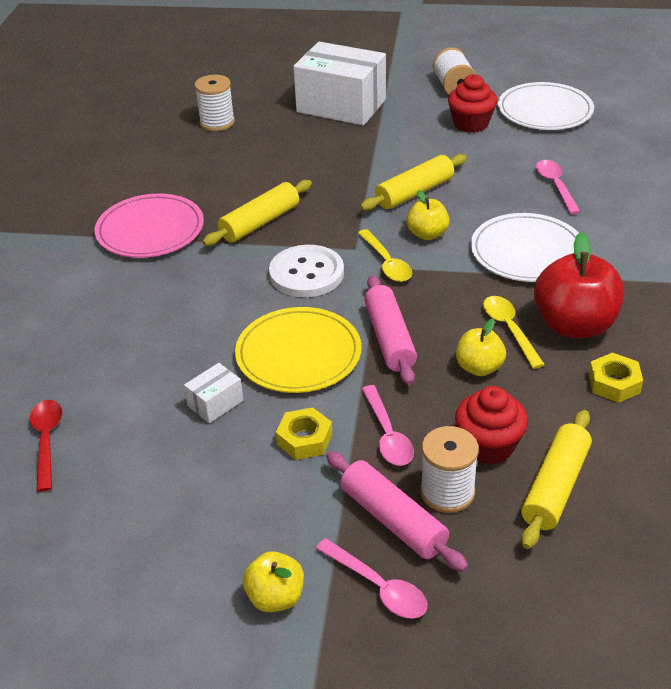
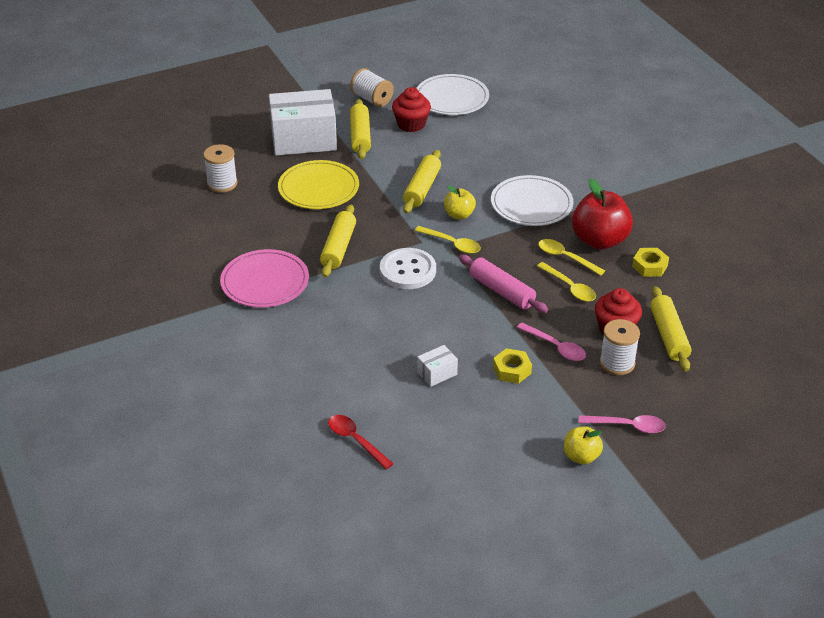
camera: 35 degrees left, 0 degrees up
white box [184,363,243,423] -> white box turned 45 degrees clockwise [417,345,458,387]
yellow plate [235,307,362,393] -> yellow plate moved to [278,160,359,209]
pink rolling pin [326,451,468,572] -> none
yellow apple [456,319,506,376] -> yellow spoon [537,262,596,302]
pink spoon [536,160,581,214] -> none
none -> yellow rolling pin [350,99,371,159]

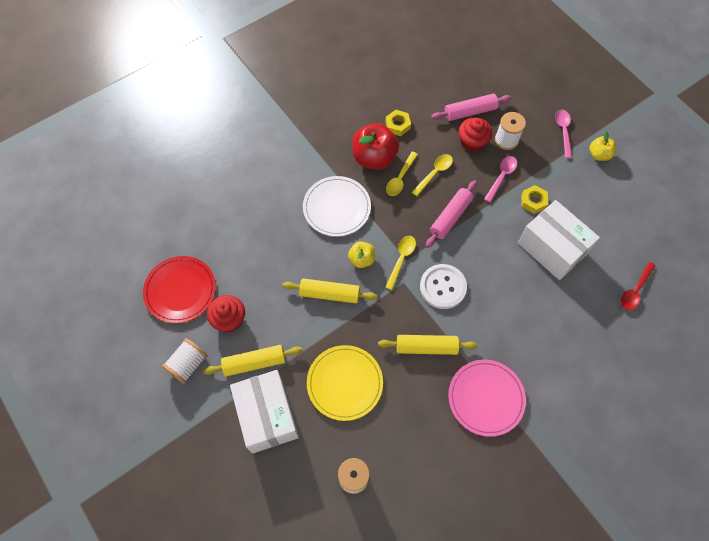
camera: 100 degrees left, 25 degrees up
white plate [416,74,489,115] -> red plate [143,256,216,323]
white box [417,345,458,387] -> white box [518,200,600,280], size x2.35
yellow rolling pin [650,286,692,372] -> pink rolling pin [431,94,511,121]

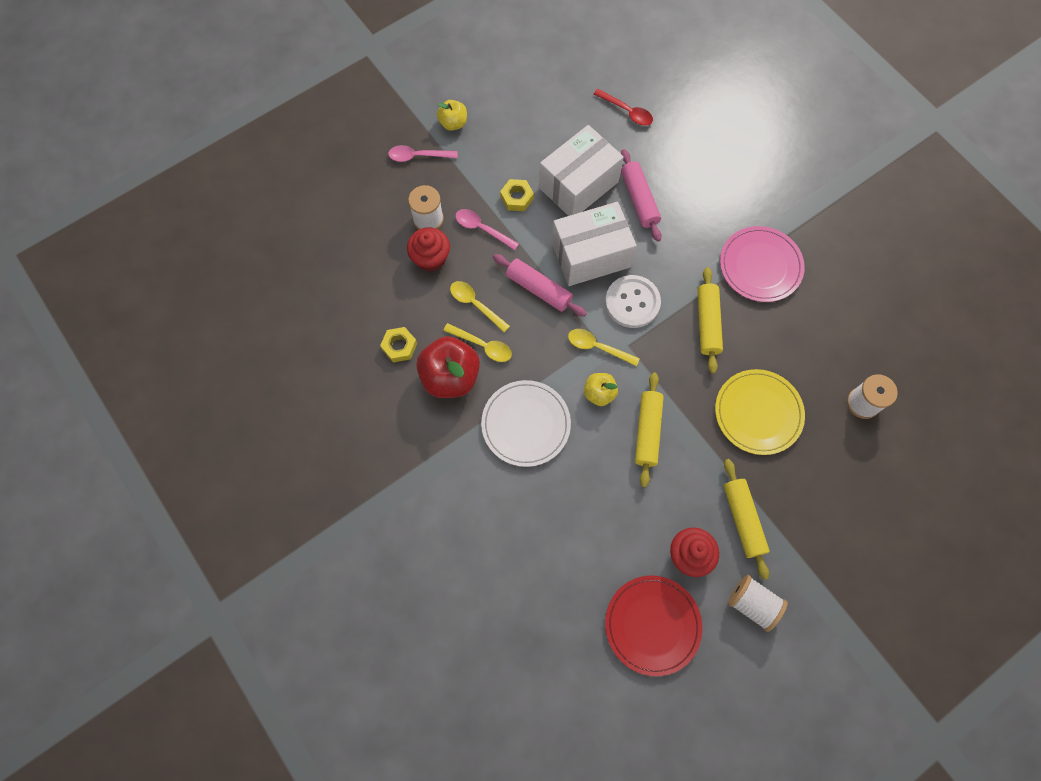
camera: 90 degrees left, 5 degrees up
white box [230,370,299,453] -> white box moved to [552,202,637,286]
pink rolling pin [431,94,511,121] -> pink rolling pin moved to [621,149,662,242]

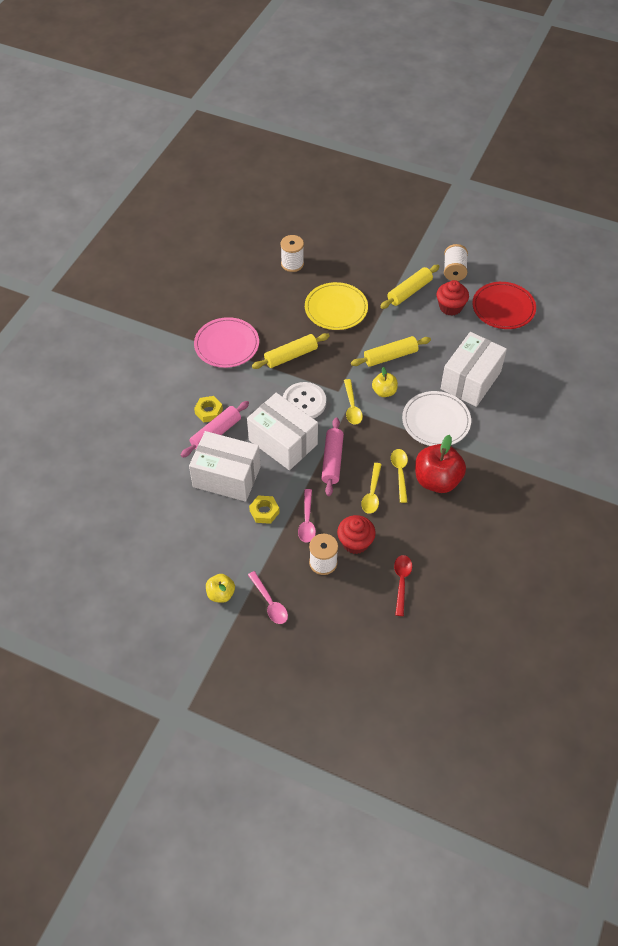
camera: 120 degrees left, 15 degrees down
yellow nut [380,327,417,362] -> yellow nut moved to [194,396,223,422]
red spoon [594,89,653,126] -> red spoon moved to [394,555,412,616]
none -> white box [441,332,507,407]

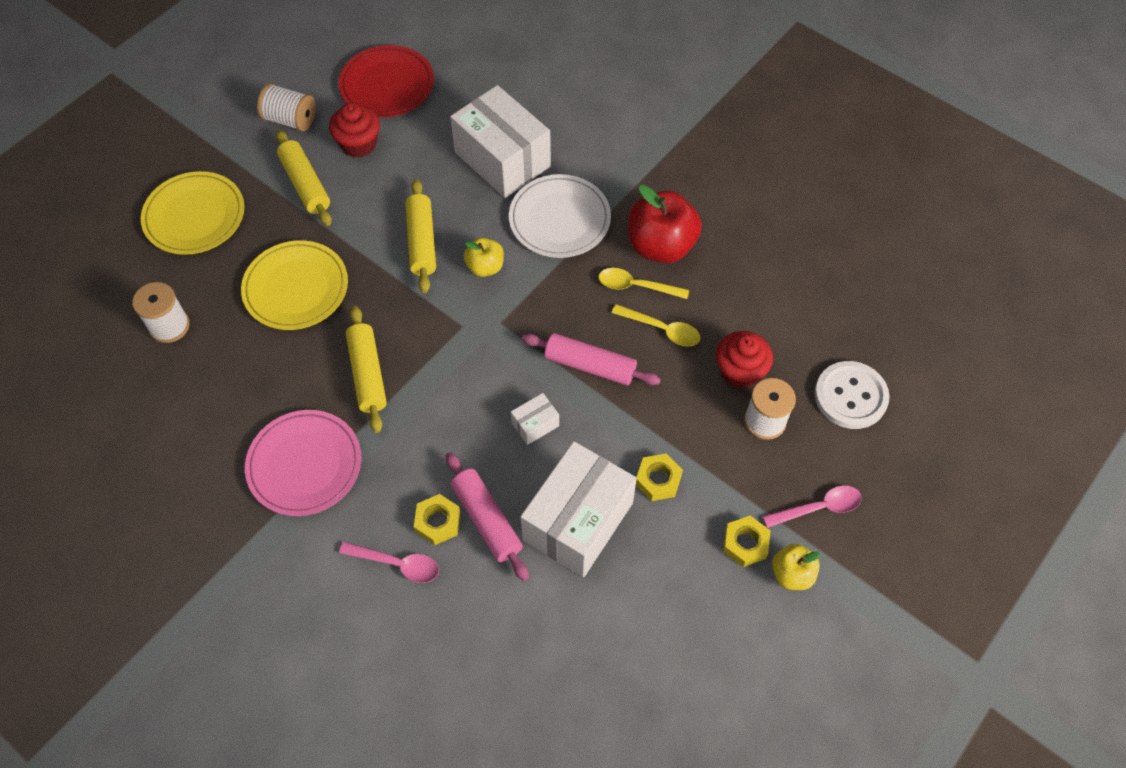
camera: 75 degrees left, 5 degrees up
white box [247,393,318,470] -> white box [511,393,559,445], size x0.43
white button [283,382,326,419] -> white button moved to [814,361,889,429]
pink spoon [298,489,316,543] -> pink spoon moved to [339,542,439,583]
yellow spoon [344,379,363,425] -> none
red spoon [394,555,412,616] -> none
none -> yellow plate [141,171,244,255]
none -> yellow nut [723,516,770,567]

